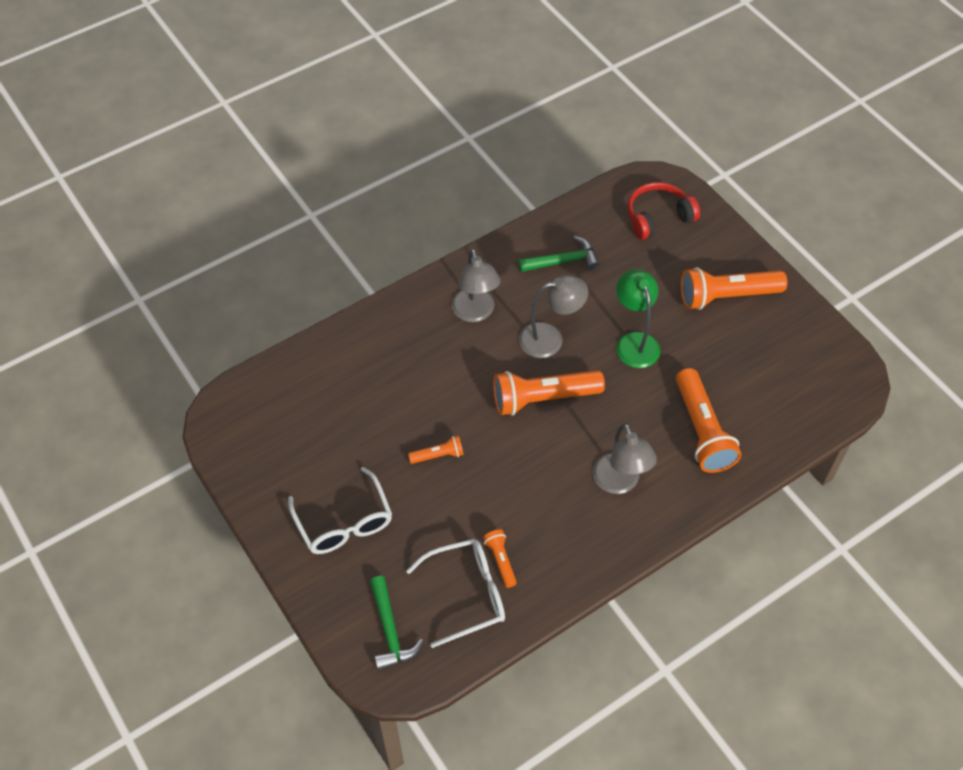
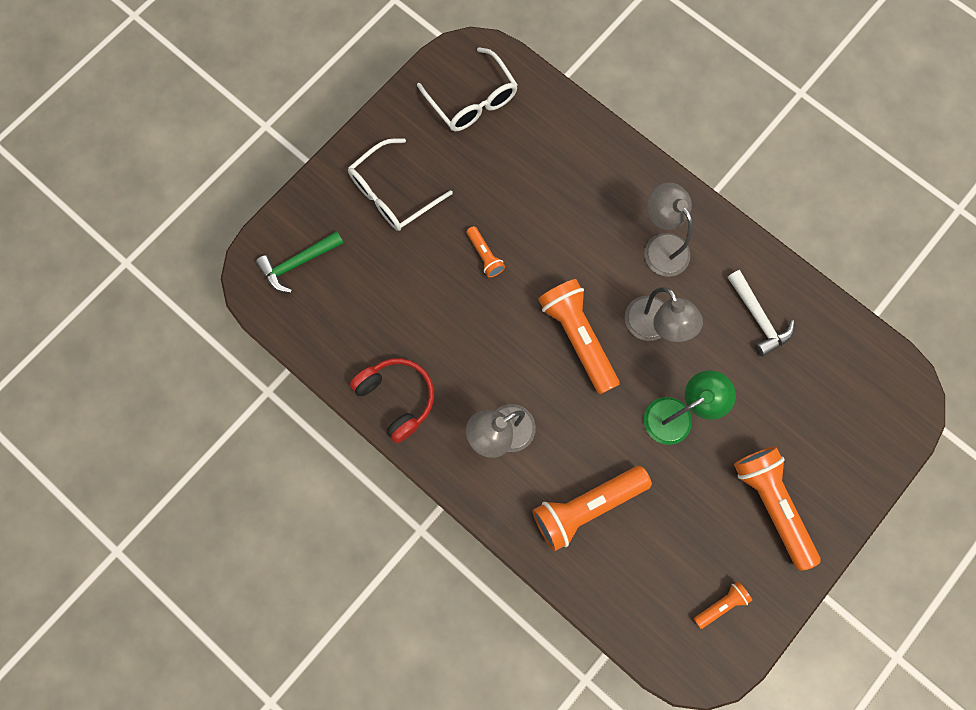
camera: 75 degrees right, 20 degrees up
white glasses [406,539,505,648] -> white glasses moved to [417,47,518,131]
grey lamp [451,249,501,322] -> grey lamp turned 90 degrees clockwise [644,182,693,277]
orange flashlight [483,530,517,588] -> orange flashlight moved to [694,581,752,629]
green hammer [518,236,600,272] -> white hammer [727,270,794,357]
red headphones [628,182,700,240] -> red headphones moved to [350,358,434,443]

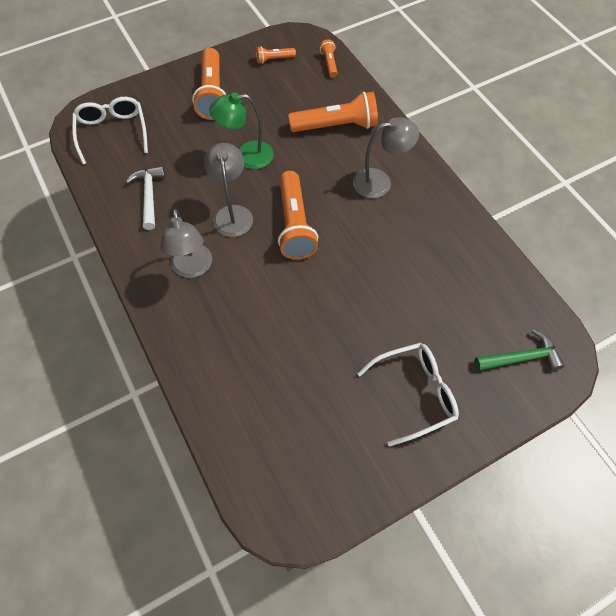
camera: 160 degrees left, 15 degrees down
red headphones [350,358,434,443] -> none
white glasses [417,47,518,131] -> white glasses moved to [72,97,148,164]
orange flashlight [467,226,505,278] -> orange flashlight moved to [320,39,337,78]

